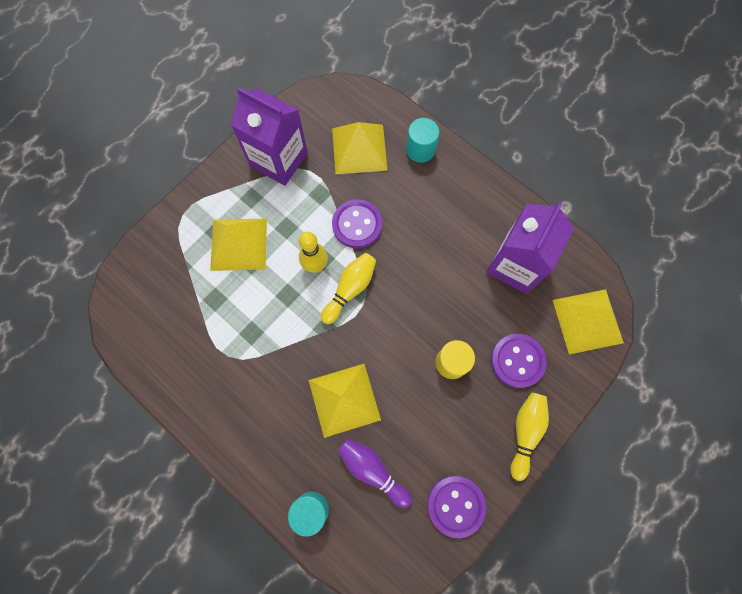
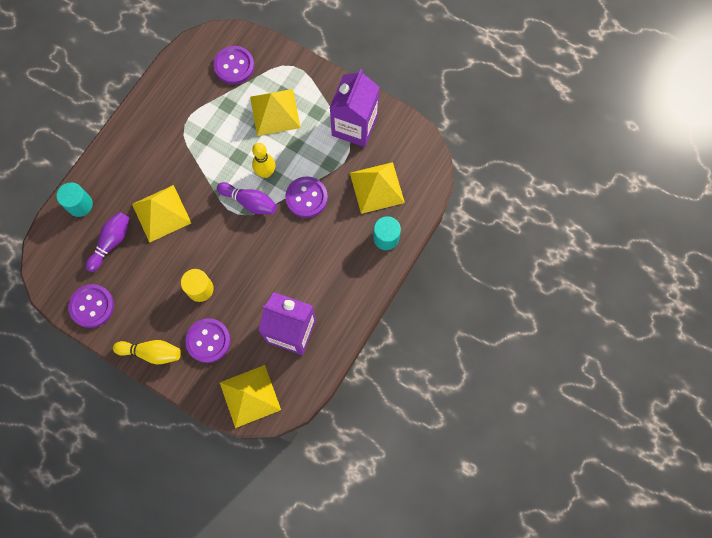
camera: 80 degrees right, 0 degrees up
yellow bowling pin [321,253,376,324] -> purple bowling pin [217,182,277,215]
none -> purple button [214,46,254,84]

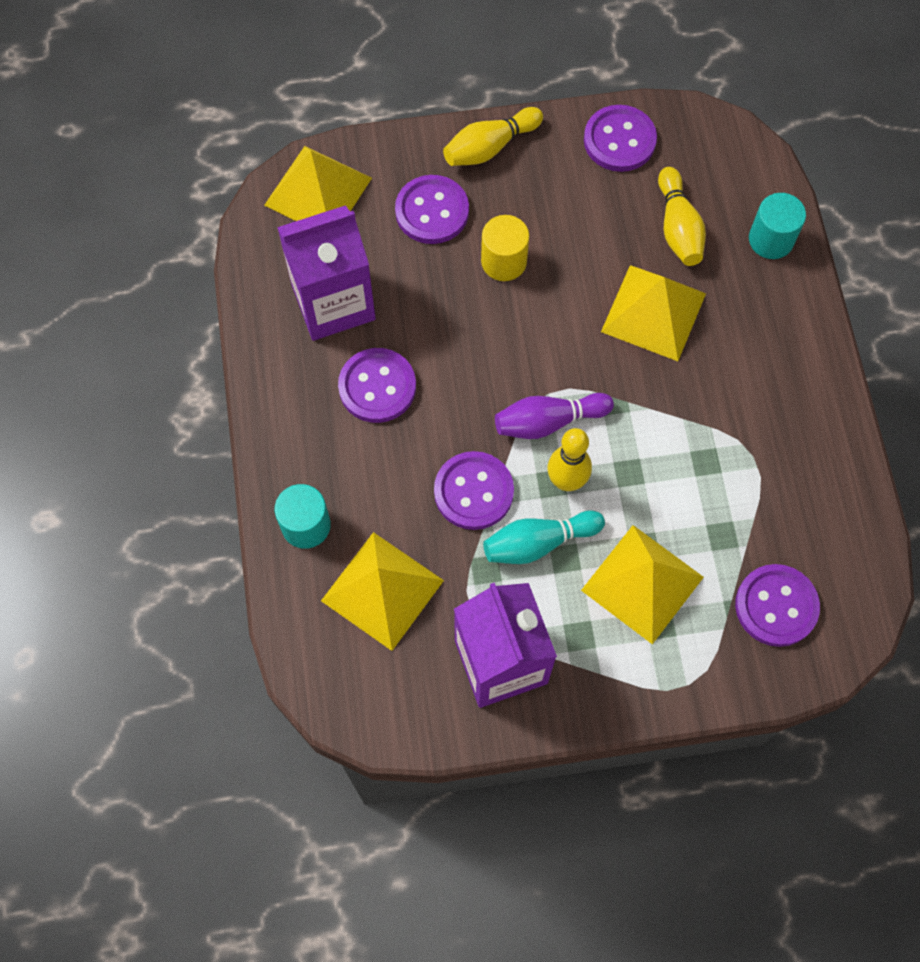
camera: 140 degrees right, 5 degrees down
purple bowling pin [86,212,130,272] -> yellow bowling pin [658,167,706,266]
none -> purple button [338,348,416,423]
none -> turquoise bowling pin [483,510,605,564]

